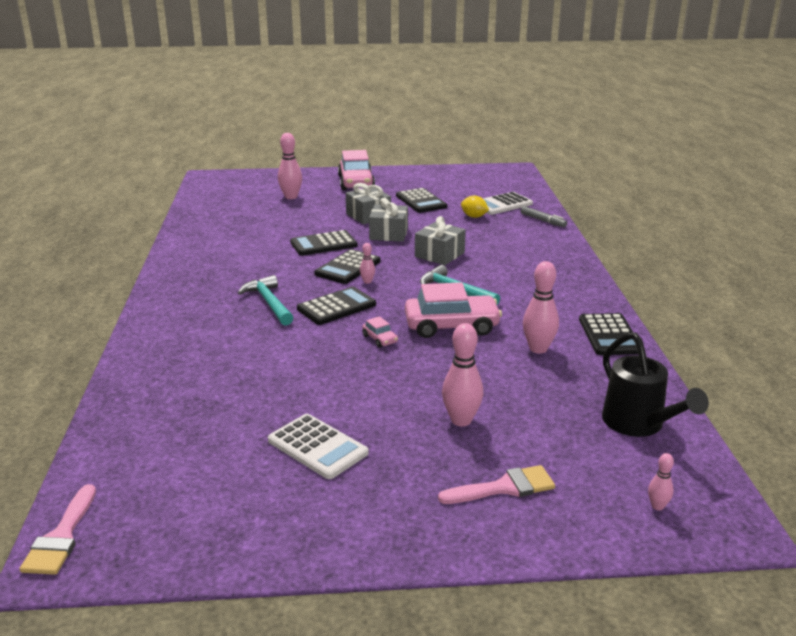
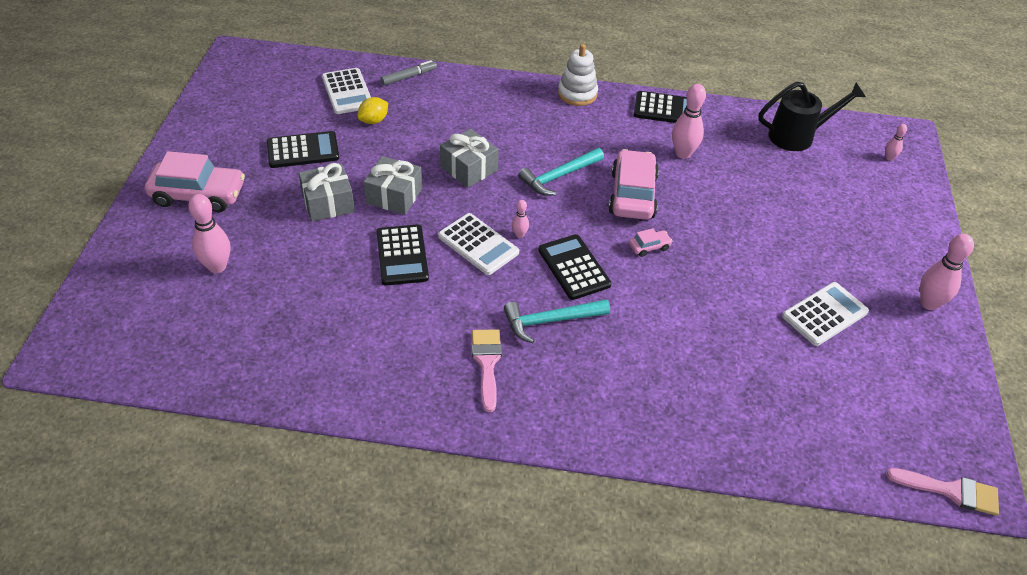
camera: 80 degrees left, 20 degrees up
black calculator [314,249,381,284] -> white calculator [438,213,519,275]
pink brush [438,465,555,504] -> pink brush moved to [472,329,502,412]
pink bowling pin [442,323,483,426] -> pink bowling pin moved to [920,234,974,310]
none -> white stacking toy [558,44,598,106]

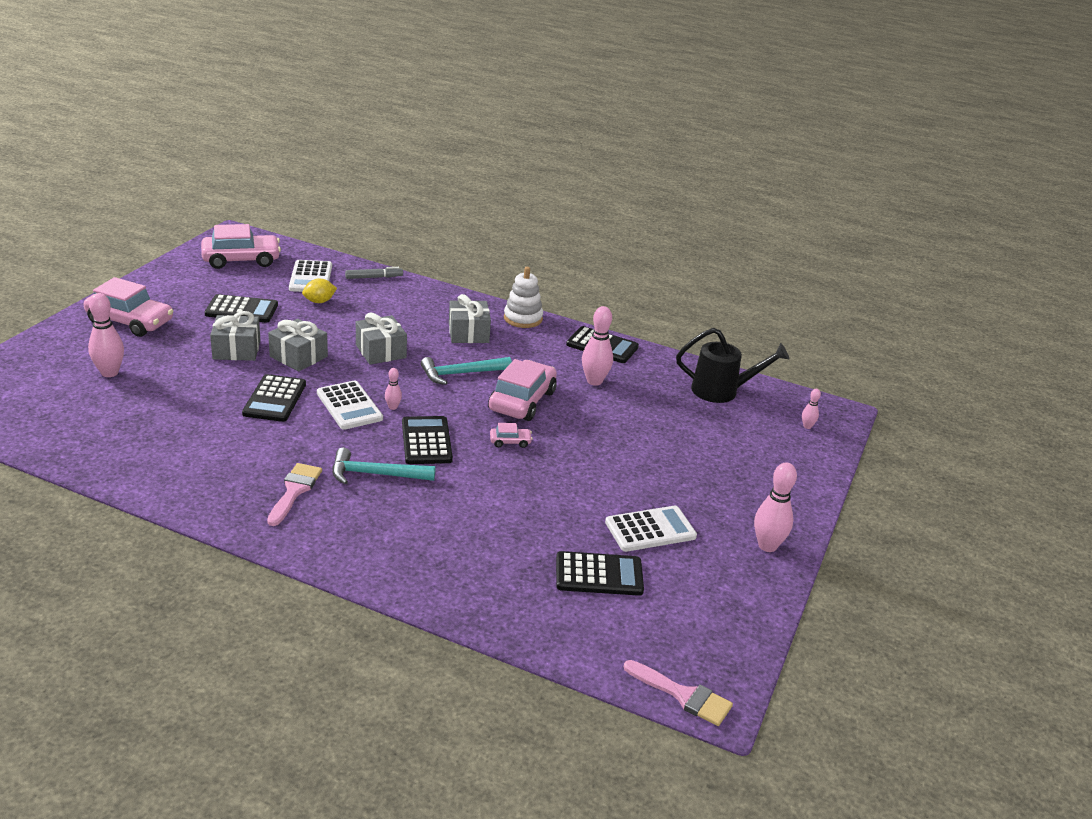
camera: 15 degrees right, 15 degrees down
none -> pink car [201,224,281,269]
none -> grey gift [449,294,491,343]
none -> black calculator [556,551,644,596]

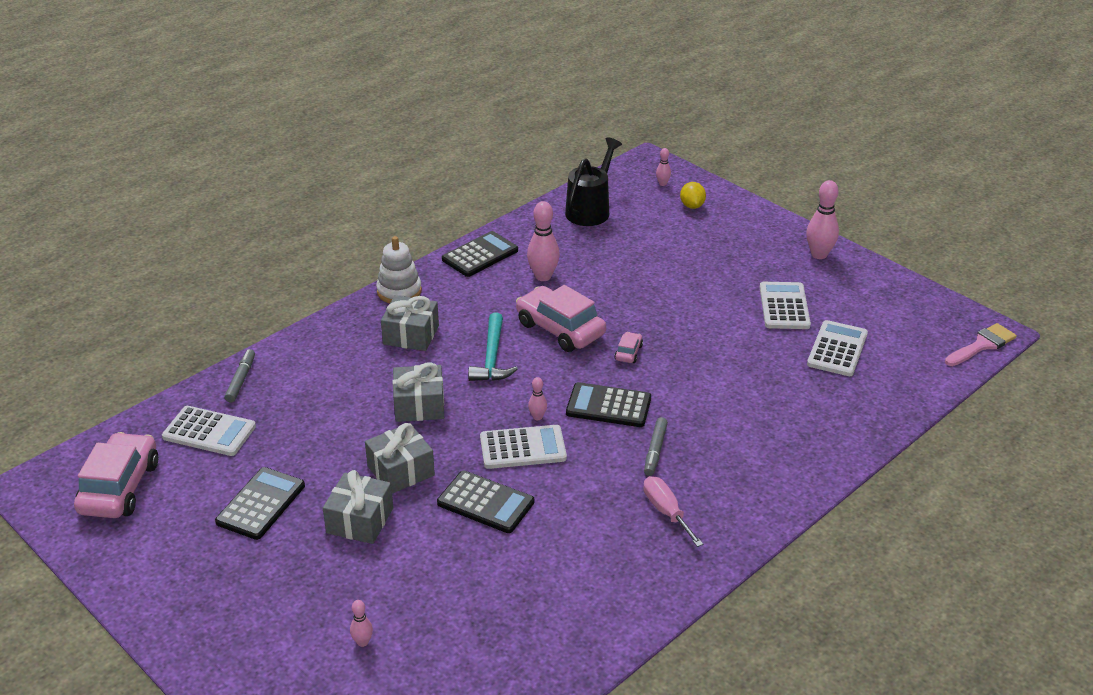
camera: 65 degrees left, 5 degrees up
pink car [84,277,173,337] -> none
pink bowling pin [88,293,124,377] -> pink bowling pin [350,600,373,647], size x0.51
pink brush [267,463,322,526] -> pink screwdriver [643,476,703,547]
yellow lemon [302,279,337,303] -> yellow lemon moved to [680,182,706,209]
turquoise hammer [332,448,436,484] -> grey marker [644,417,668,476]
black calculator [556,551,644,596] -> white calculator [807,320,868,376]

